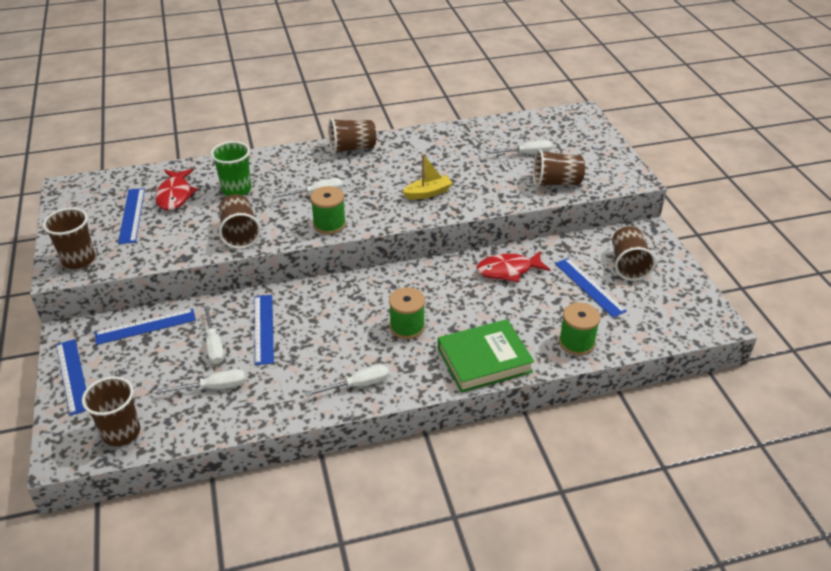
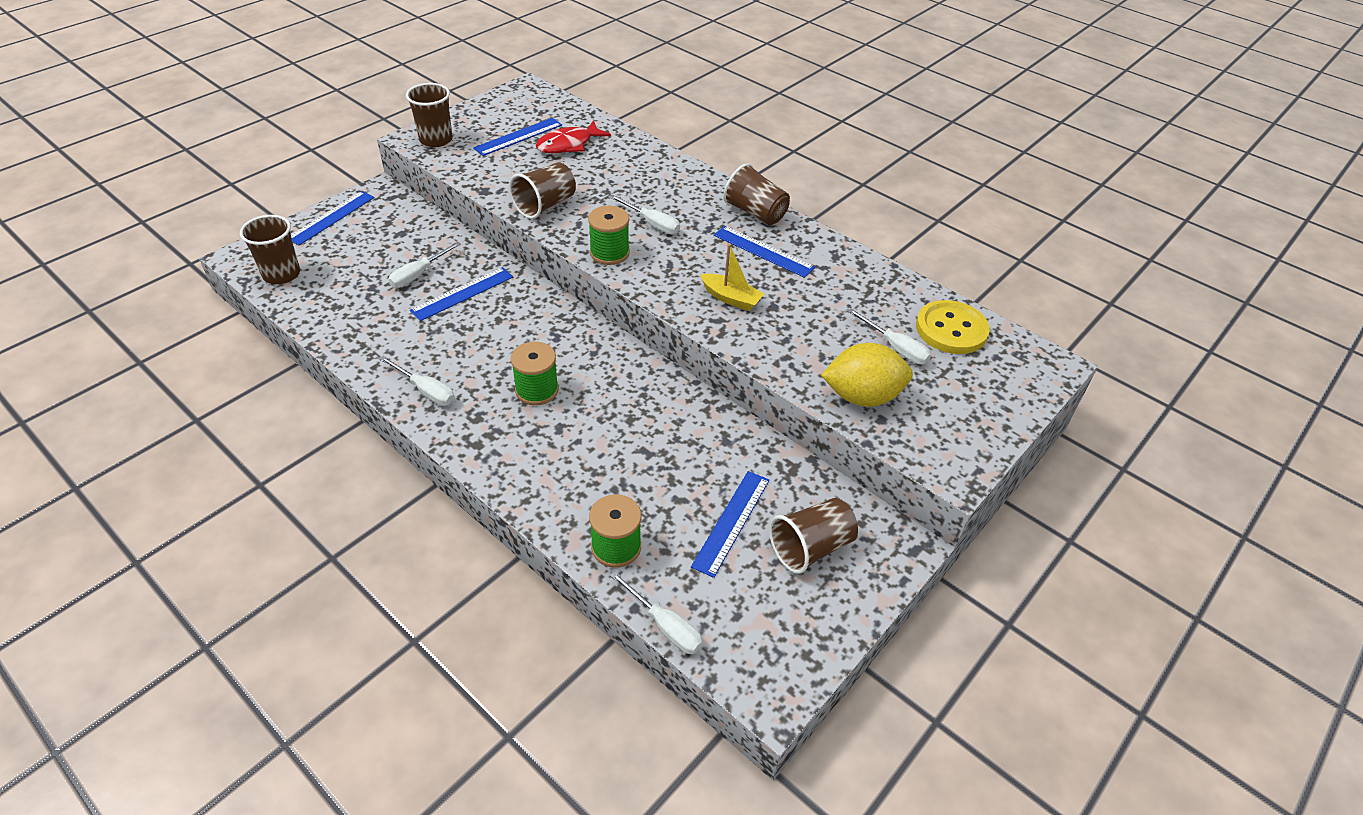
camera: 55 degrees right, 5 degrees up
blue ruler [95,308,196,345] -> blue ruler moved to [714,226,815,278]
white screwdriver [157,369,246,394] -> white screwdriver moved to [610,571,703,654]
green cup [211,141,251,196] -> none
green book [438,319,534,393] -> none
red fish [477,251,551,282] -> none
brown cup [533,149,585,187] -> yellow lemon [821,343,913,407]
none -> yellow button [916,300,990,354]

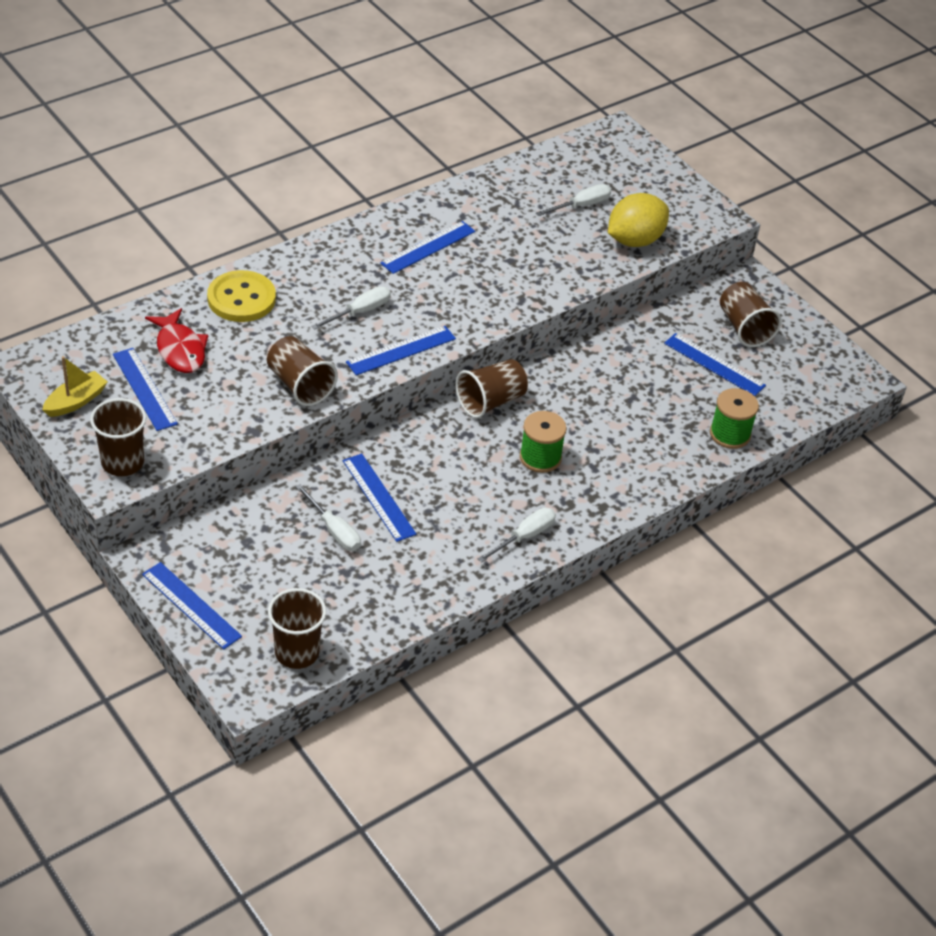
camera: 80 degrees left, 0 degrees up
green spool [588,206,630,265] -> blue ruler [346,326,456,375]
white screwdriver [610,571,703,654] -> none
yellow boat [700,244,764,311] -> yellow boat moved to [42,356,107,417]
brown cup [723,163,790,225] -> brown cup moved to [455,359,528,418]
yellow lemon [821,343,913,407] -> yellow lemon turned 45 degrees clockwise [608,193,669,247]
yellow button [916,300,990,354] -> yellow button moved to [207,270,276,322]

